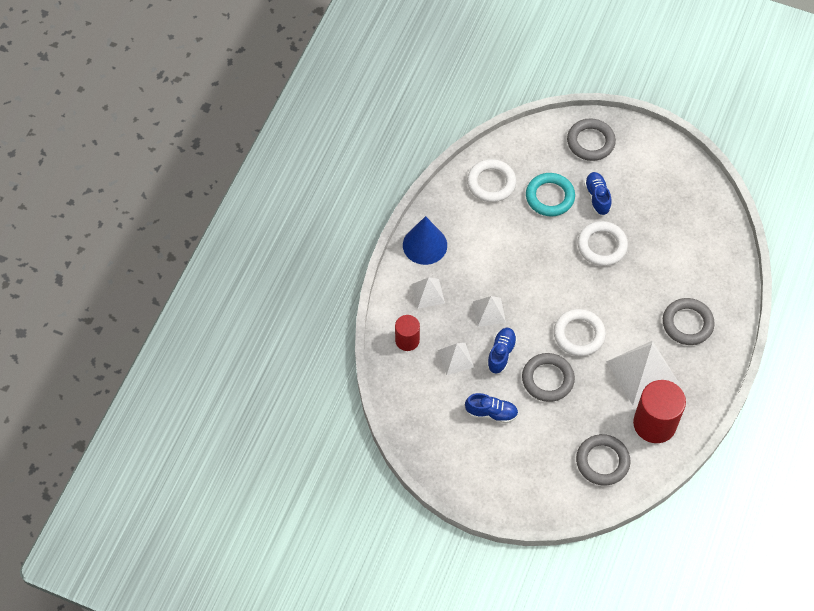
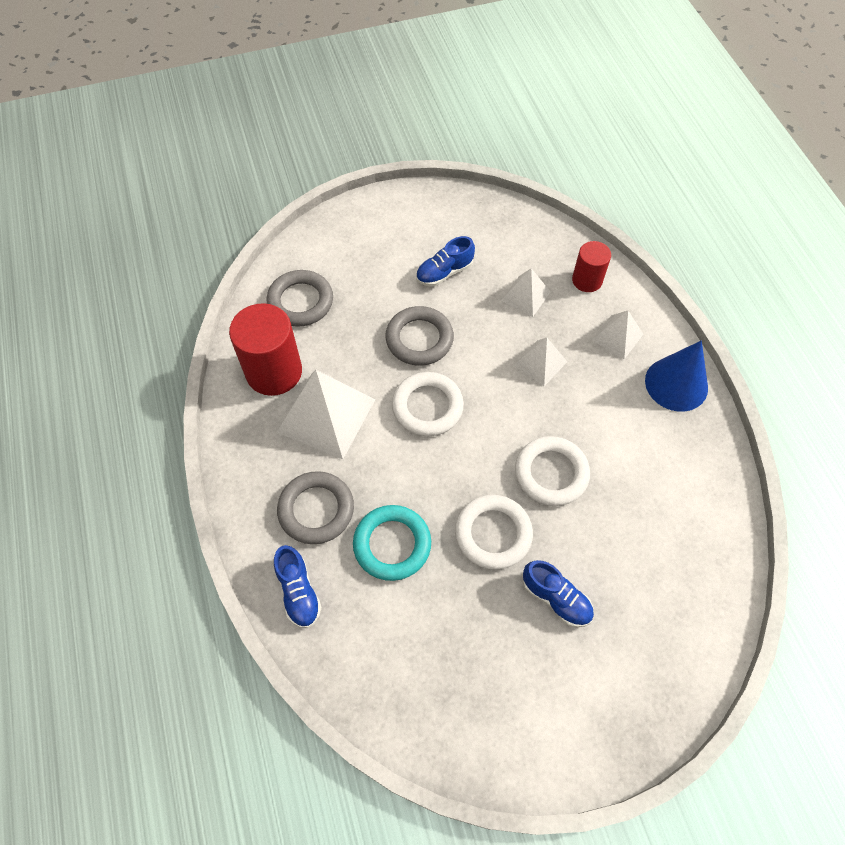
camera: 140 degrees right, 0 degrees up
white ring [467,159,516,202] -> white ring moved to [515,436,590,506]
blue shoe [487,328,517,374] -> blue shoe moved to [274,545,322,628]
turquoise ring [526,173,575,216] -> turquoise ring moved to [353,505,431,581]
grey ring [567,118,616,161] -> none

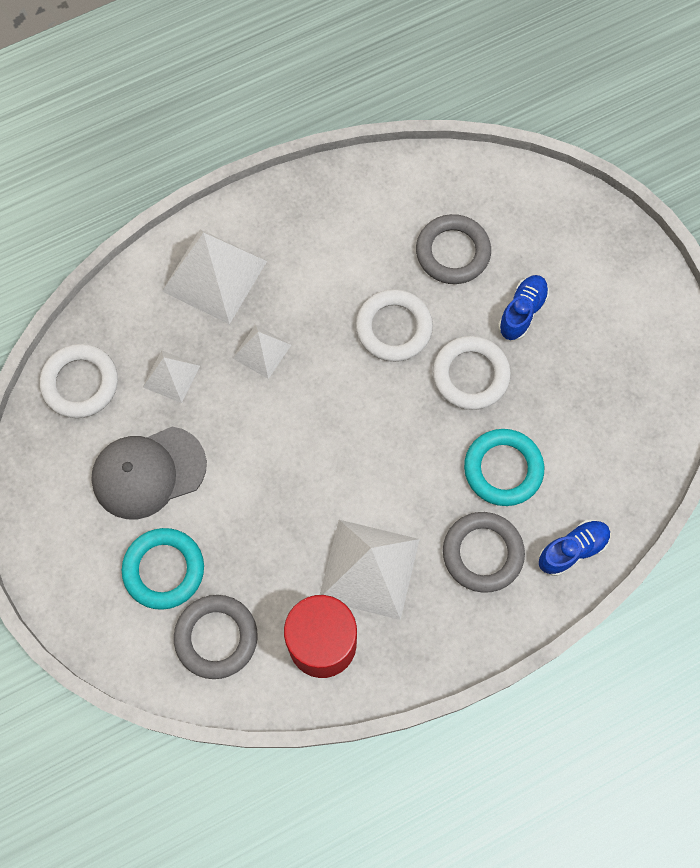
camera: 100 degrees left, 10 degrees up
grey ring [385,306,454,366] -> grey ring moved to [416,214,491,284]
white ring [392,372,464,436] -> white ring moved to [40,344,118,418]
blue shoe [416,236,475,287] -> grey cap [91,427,207,519]
red cylinder [572,241,611,292] -> none
white pyramid [592,311,643,359] -> white pyramid [162,229,267,324], size x1.84
blue cone [645,341,708,412] -> none
none -> turquoise ring [122,528,204,610]

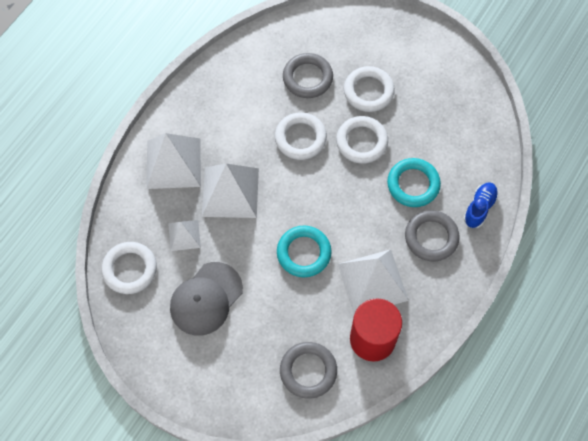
camera: 30 degrees left, 5 degrees down
turquoise ring [122,528,204,610] -> turquoise ring moved to [277,226,332,277]
white pyramid [233,324,291,379] -> white pyramid [202,164,259,218], size x1.84
blue shoe [498,275,549,340] -> white ring [344,66,395,112]

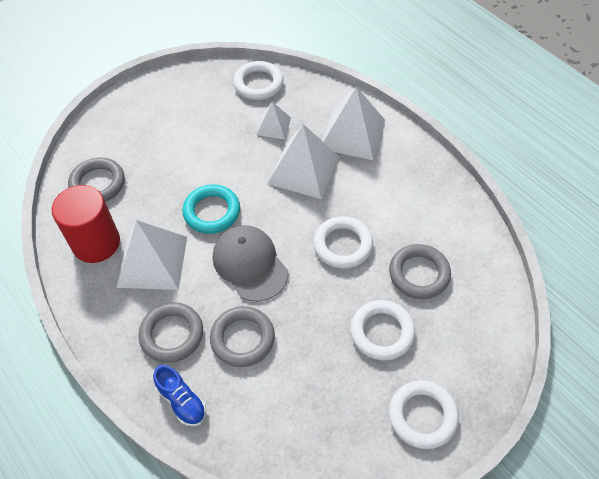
camera: 110 degrees right, 10 degrees down
grey cap [170,262,243,336] -> grey cap moved to [213,225,288,302]
white ring [336,116,388,164] -> white ring moved to [389,380,459,449]
turquoise ring [387,158,441,207] -> grey ring [210,306,275,367]

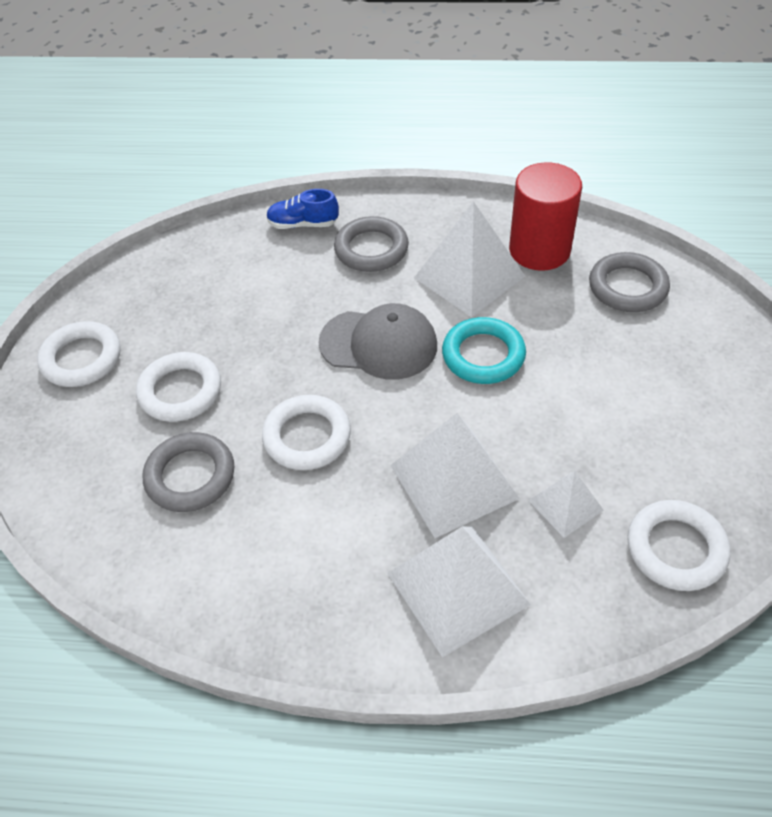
camera: 135 degrees right, 5 degrees down
grey ring [210,306,275,367] -> none

